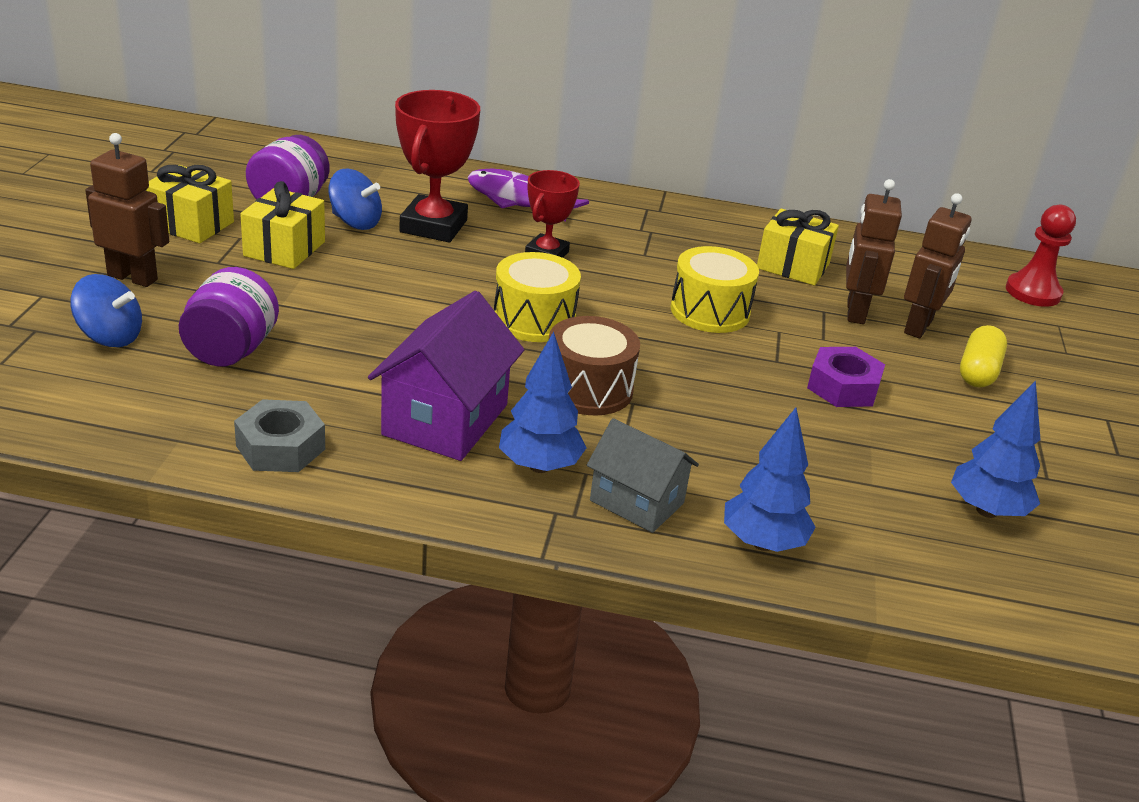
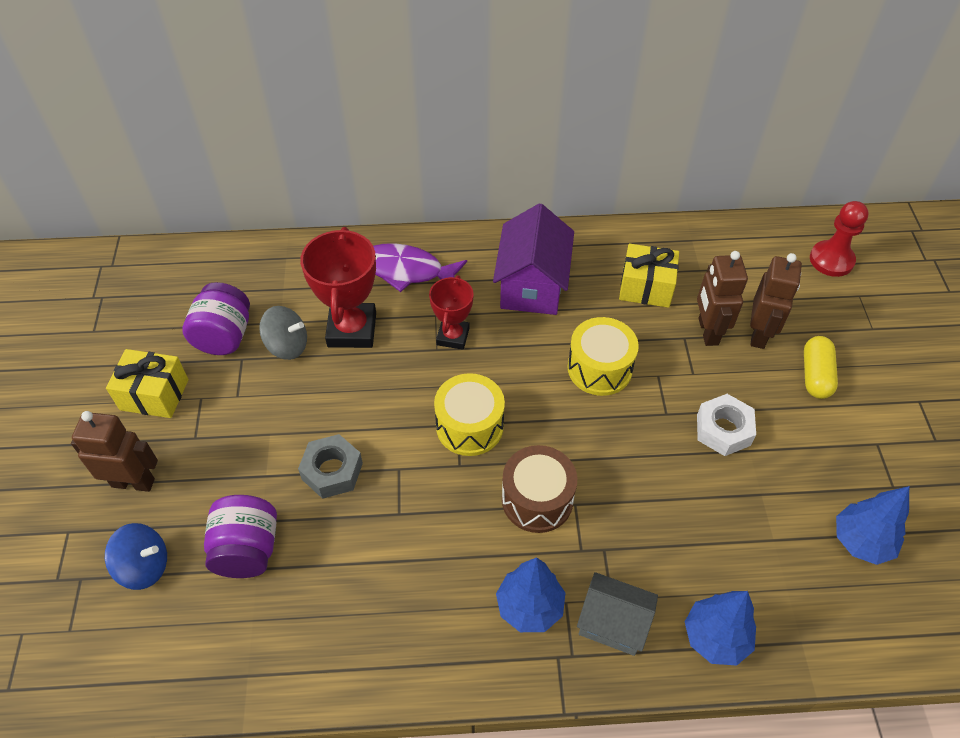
camera: 10 degrees left, 20 degrees up
grey nut [234,399,325,472] -> grey nut moved to [298,434,363,499]
yellow gift [240,181,325,269] -> none
blue spinning top [329,169,382,230] -> grey spinning top [259,306,307,360]
purple house [368,291,524,461] -> purple house moved to [493,203,574,315]
purple nut [807,347,885,407] -> white nut [697,394,756,456]

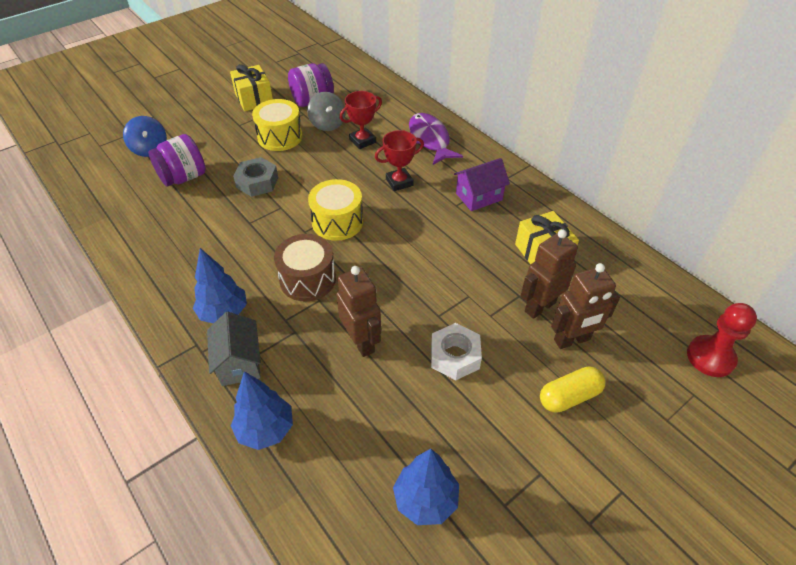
camera: 55 degrees right, 5 degrees down
brown robot [71,411,158,492] -> brown robot moved to [336,266,381,357]
red trophy [300,227,376,348] -> red trophy [340,91,382,149], size x0.62
purple house [493,203,574,315] -> purple house [454,158,510,211], size x0.65
yellow drum [568,317,639,396] -> yellow drum moved to [252,99,303,151]

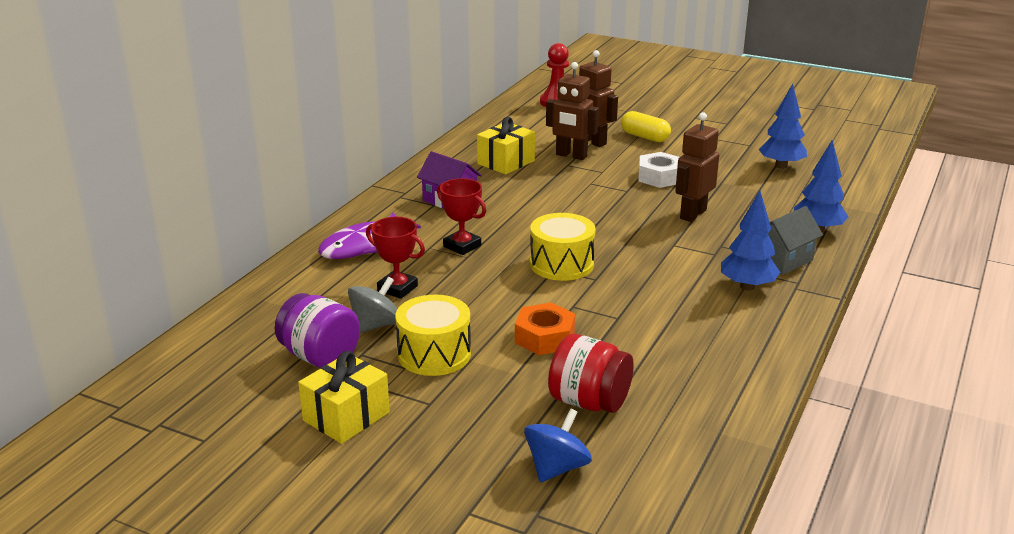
camera: 115 degrees left, 20 degrees down
purple jar [148,134,206,186] -> red jar [548,334,634,413]
grey nut [233,157,278,197] -> orange nut [515,303,575,355]
brown drum [274,234,336,302] -> none

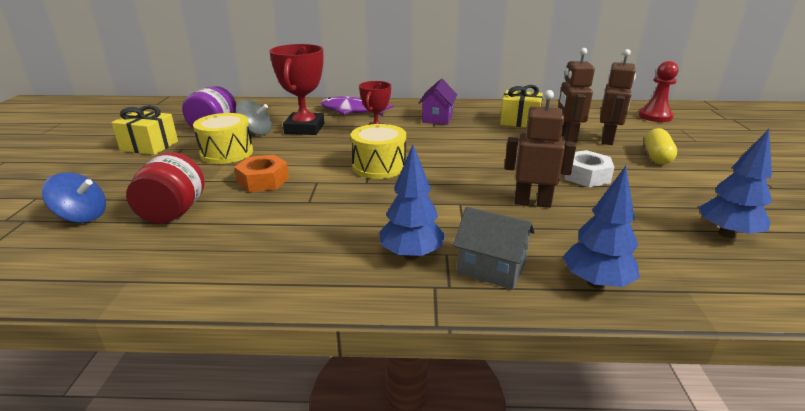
camera: 65 degrees right, 0 degrees up
red trophy [366,217,425,299] -> red trophy [270,44,324,135], size x1.63

